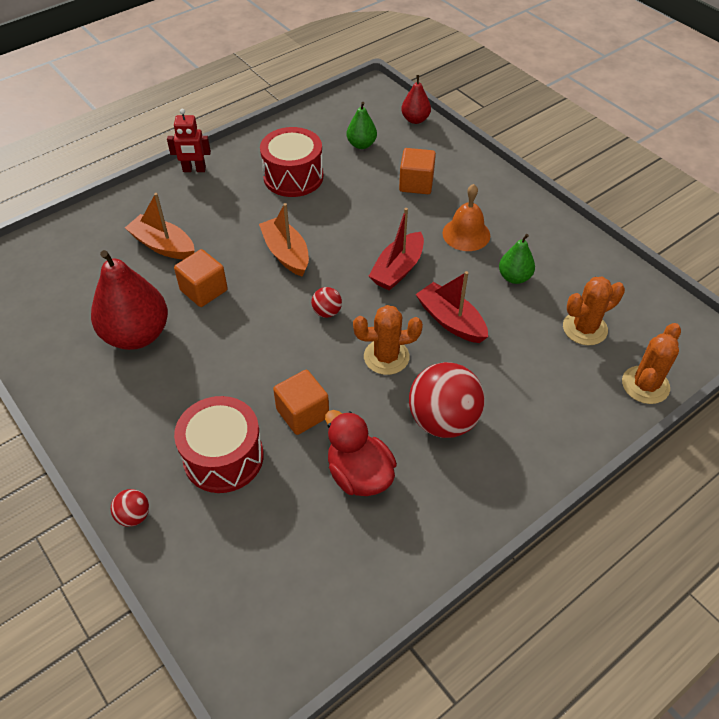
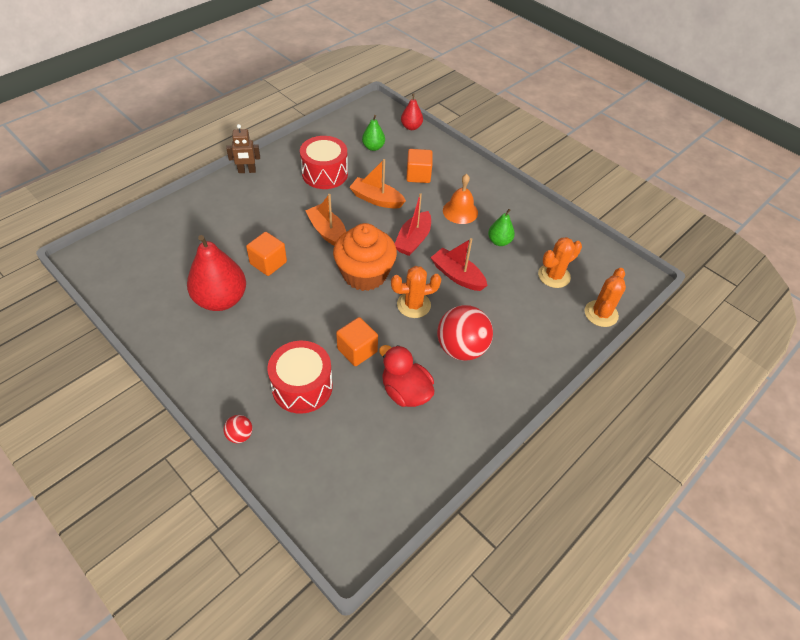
camera: 10 degrees left, 0 degrees up
orange boat [125,193,195,260] -> orange boat moved to [349,159,406,209]
red robot [167,109,211,172] -> brown robot [226,124,260,173]
red ball [311,287,342,318] -> orange cupcake [333,223,397,291]

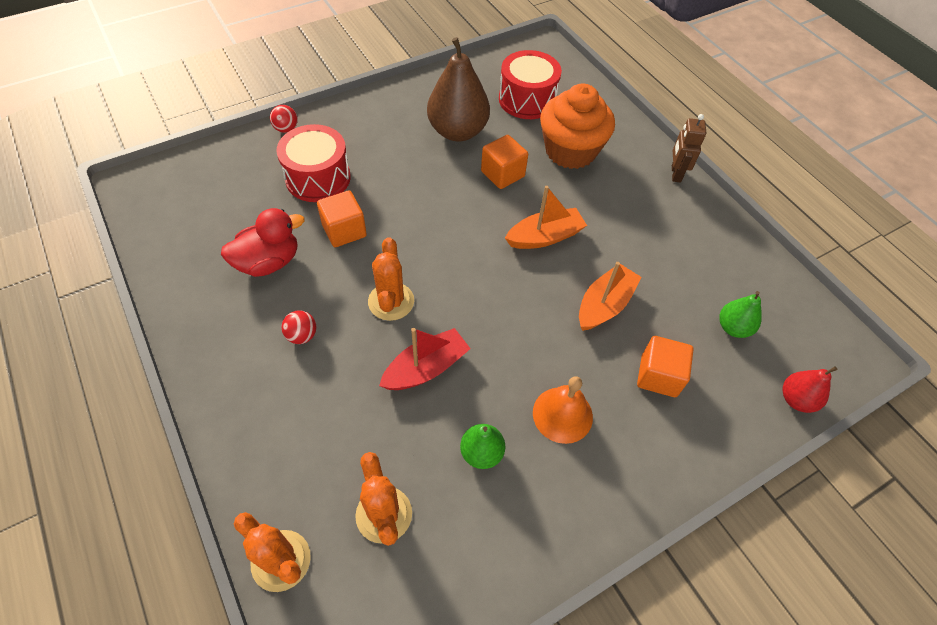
camera: 105 degrees right, 5 degrees up
red pear [187,235,246,311] -> brown pear [427,37,490,141]
red drum [300,136,348,189] -> red drum moved to [499,50,562,119]
orange cupcake [333,223,397,291] -> orange cupcake moved to [540,84,615,169]
red boat [395,193,431,256] -> none
red ball [437,305,493,361] -> red ball [281,311,317,344], size x0.46

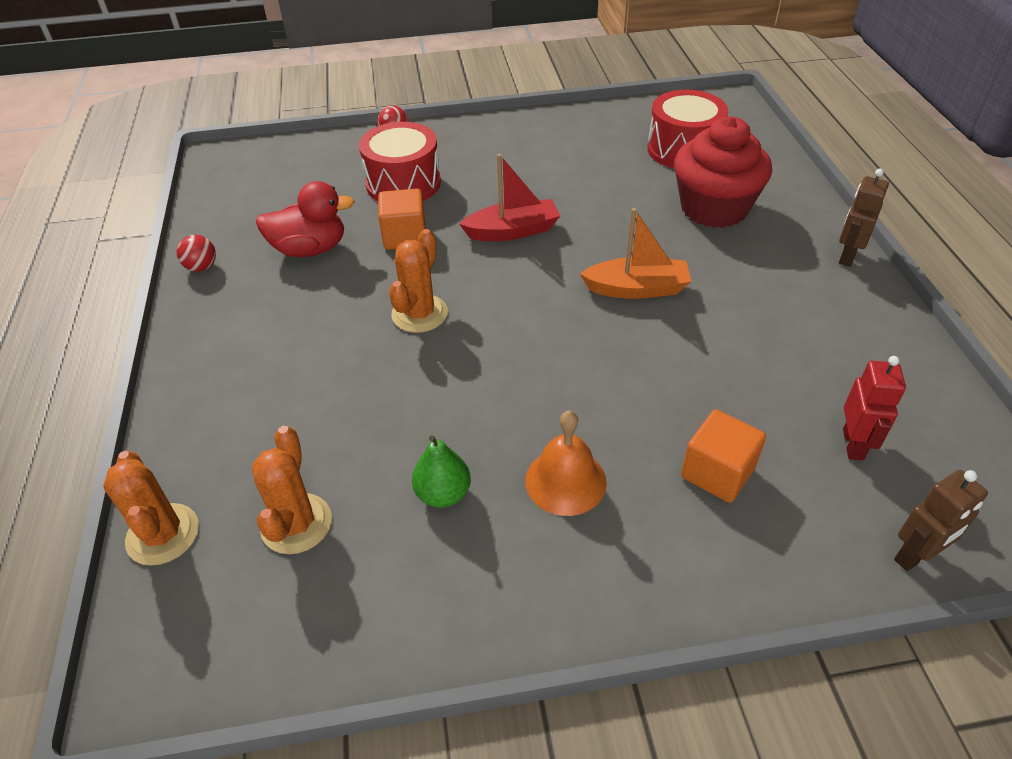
camera: 25 degrees right, 10 degrees down
red ball [281,311,317,344] -> red ball moved to [177,235,216,272]
red boat [379,328,471,390] -> red boat moved to [459,154,560,241]
brown pear [427,37,490,141] -> none
orange cube [481,135,528,189] -> none
orange cupcake [540,84,615,169] -> red cupcake [674,116,772,228]
orange boat [579,262,642,331] -> none
green pear [719,291,762,338] -> red robot [843,356,906,461]
red pear [783,366,838,413] -> brown robot [894,470,988,571]

